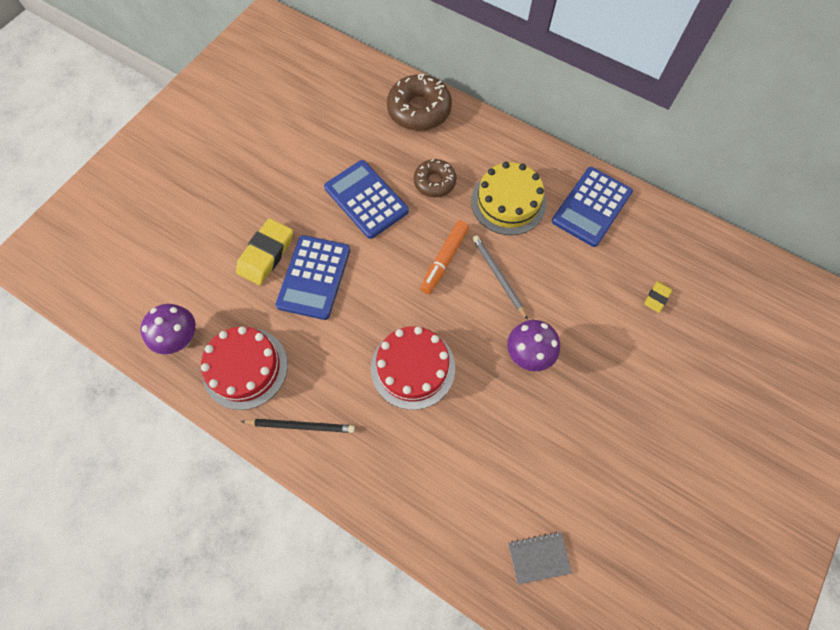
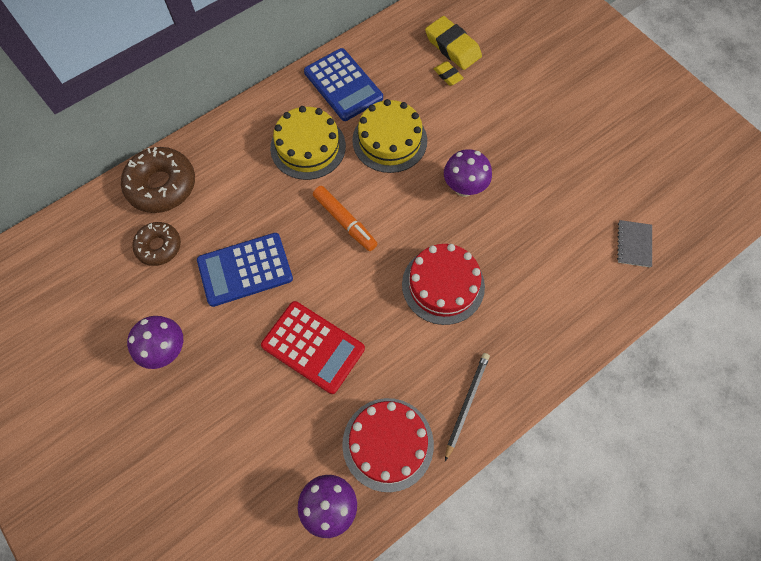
camera: 70 degrees left, 0 degrees up
yellow eraser [236,218,293,285] -> yellow eraser moved to [425,16,482,70]
blue calculator [276,235,350,320] -> red calculator [261,301,365,394]
brown donut [414,159,456,197] -> brown donut moved to [132,222,181,266]
grey pencil [473,235,528,320] -> none
none -> purple mushroom [127,316,183,369]
none -> yellow cake [352,99,427,173]

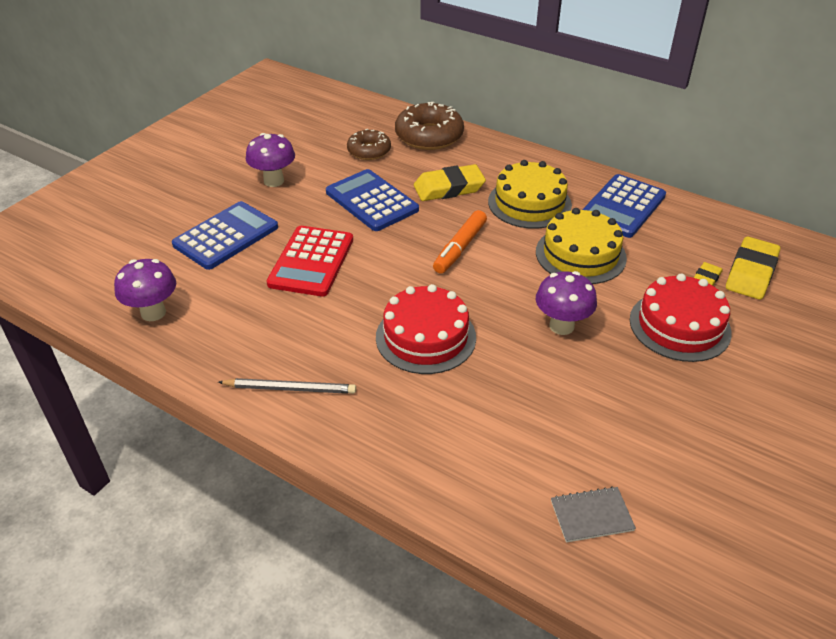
camera: 70 degrees right, 25 degrees down
red cake [342,398,434,492] -> red cake moved to [630,274,732,362]
black pencil [445,353,490,461] -> grey pencil [218,378,356,394]
none -> blue calculator [172,201,278,270]
none -> yellow eraser [414,164,486,201]

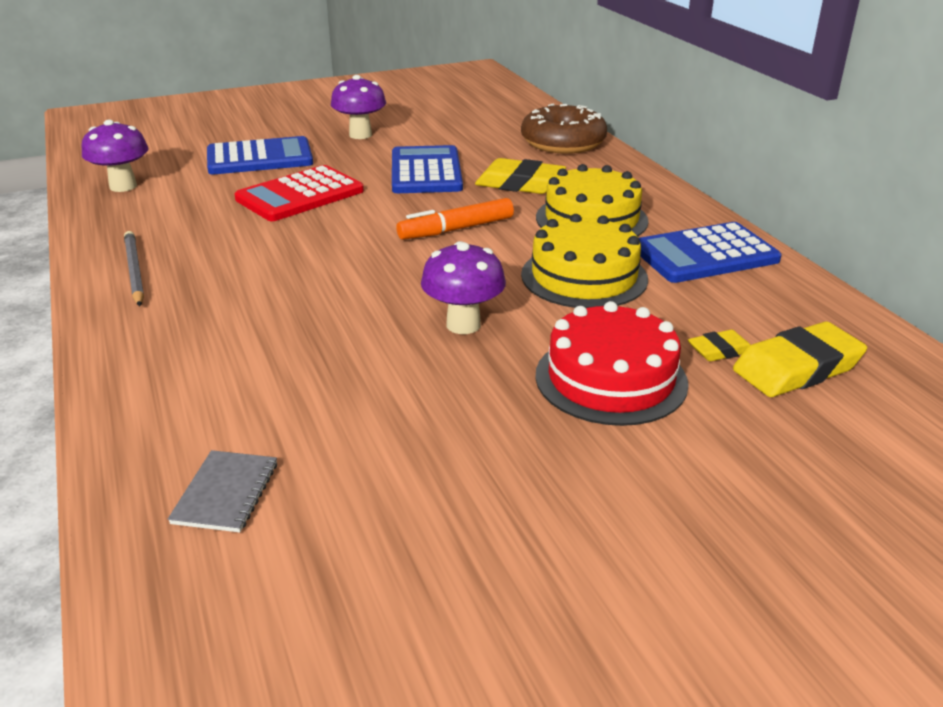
camera: 35 degrees right, 10 degrees down
grey pencil [218,378,356,394] -> grey pencil turned 150 degrees counterclockwise [124,231,144,307]
brown donut [347,129,391,160] -> none
red cake [376,284,476,374] -> none
grey notebook [551,486,636,543] -> grey notebook turned 75 degrees clockwise [168,450,277,533]

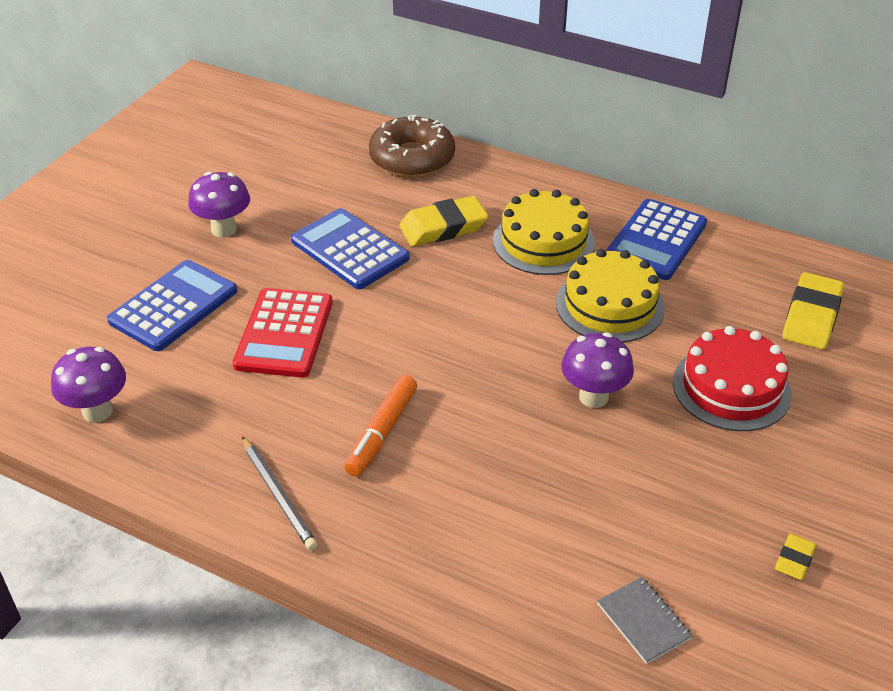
camera: 40 degrees left, 10 degrees up
grey pencil [124,231,144,307] -> grey pencil turned 150 degrees counterclockwise [242,436,317,550]
orange marker [396,198,514,240] -> orange marker moved to [344,375,417,477]
yellow eraser [688,330,750,361] -> yellow eraser moved to [775,534,817,580]

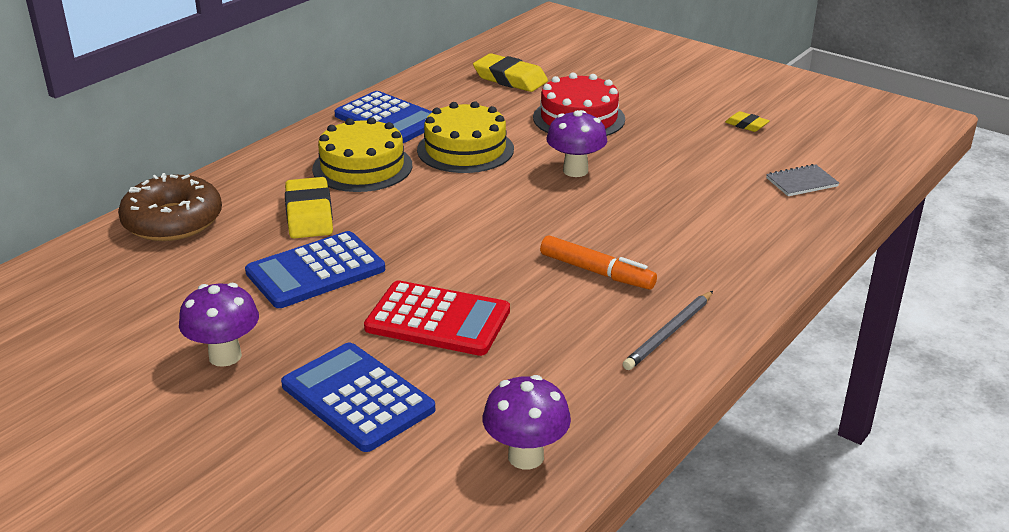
camera: 80 degrees left, 10 degrees down
grey pencil [242,436,317,550] -> grey pencil turned 150 degrees clockwise [623,291,713,370]

